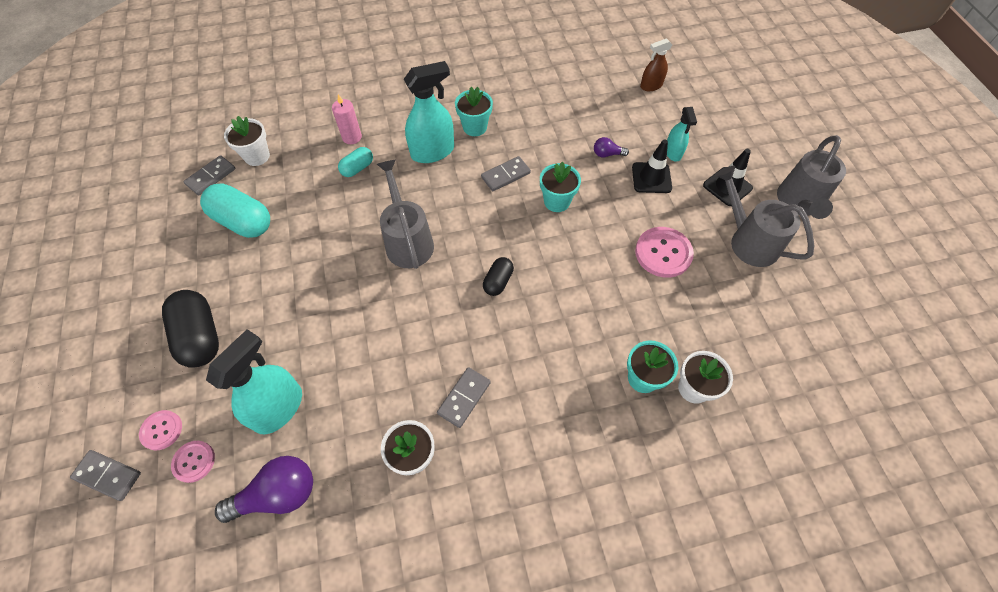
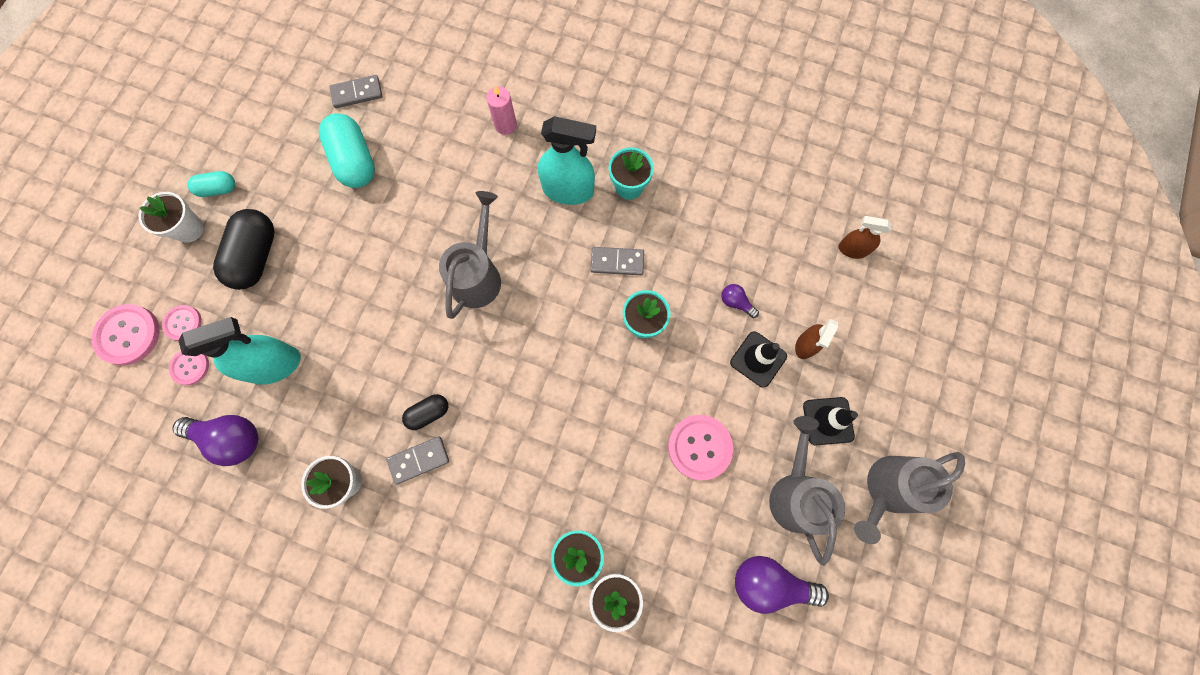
camera: 35 degrees right, 15 degrees up
grey domino [70,450,141,501] -> pink button [92,304,159,365]
white flower pot [224,116,270,166] -> white flower pot moved to [139,192,204,243]
turquoise capsule [338,147,373,177] -> turquoise capsule moved to [187,171,235,197]
black capsule [483,257,514,296] -> black capsule moved to [402,394,448,430]
turquoise spray bottle [667,107,697,162] -> brown spray bottle [795,319,838,359]
none -> purple light bulb [735,556,829,614]

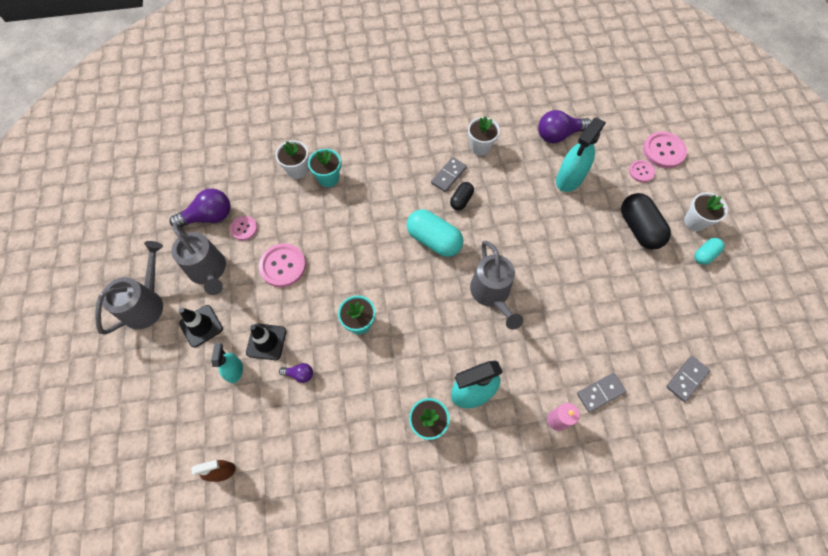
camera: 150 degrees right, 10 degrees down
pink button [169,351,209,385] -> pink button moved to [230,216,258,241]
turquoise capsule [319,113,375,188] -> turquoise capsule moved to [407,209,463,257]
grey domino [591,247,644,275] -> grey domino moved to [577,373,626,413]
brown spray bottle [795,319,838,359] -> turquoise spray bottle [211,343,243,383]

